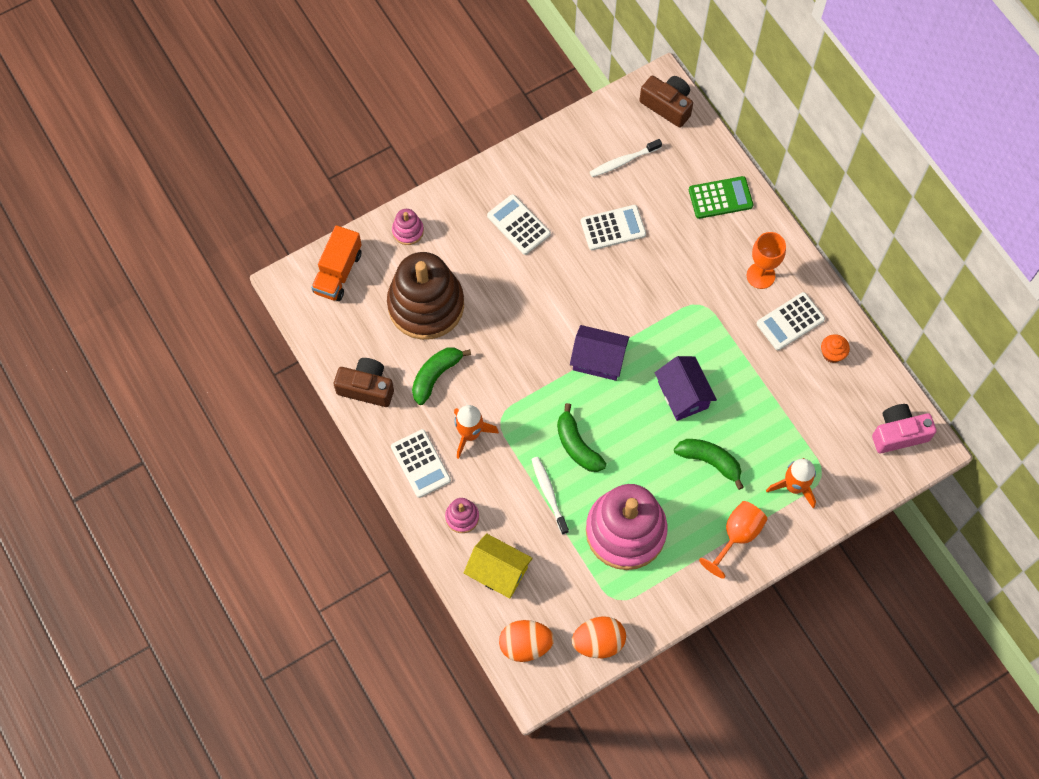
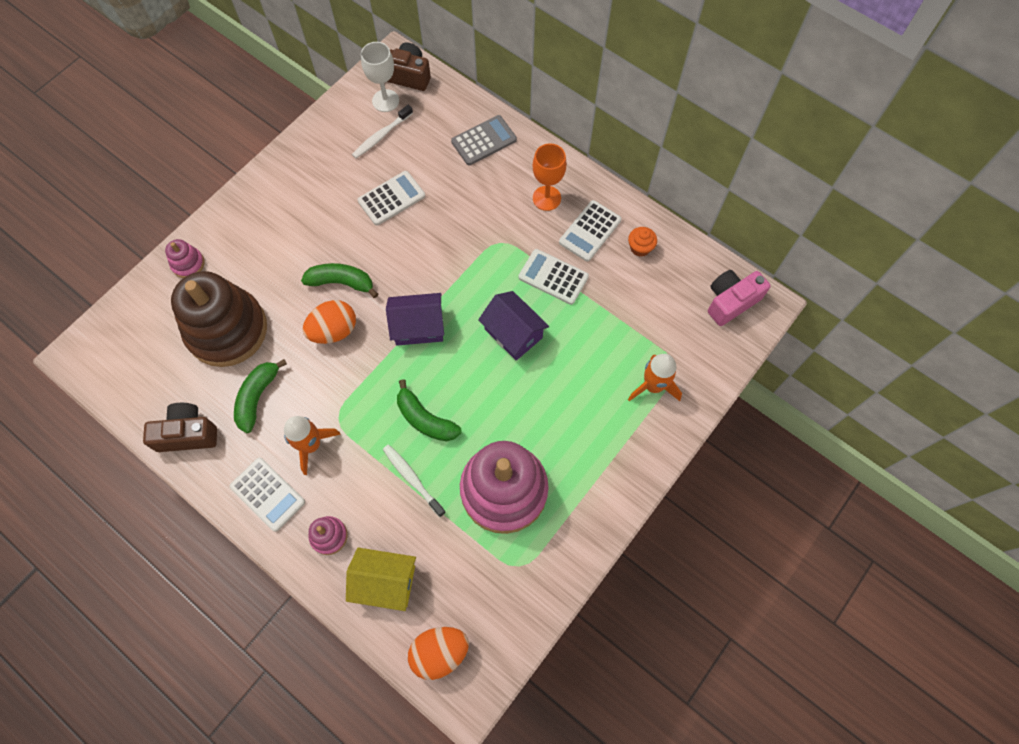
camera: 20 degrees left, 0 degrees up
orange truck [311,225,362,301] -> none
white calculator [487,194,551,255] -> white calculator moved to [518,249,589,305]
orange egg [572,616,626,658] -> orange egg moved to [303,300,356,344]
green banana [674,439,744,490] -> green banana moved to [301,263,378,298]
green calculator [689,176,753,219] -> grey calculator [451,115,517,165]
orange goblet [699,501,767,579] -> none
none -> white goblet [361,42,399,112]

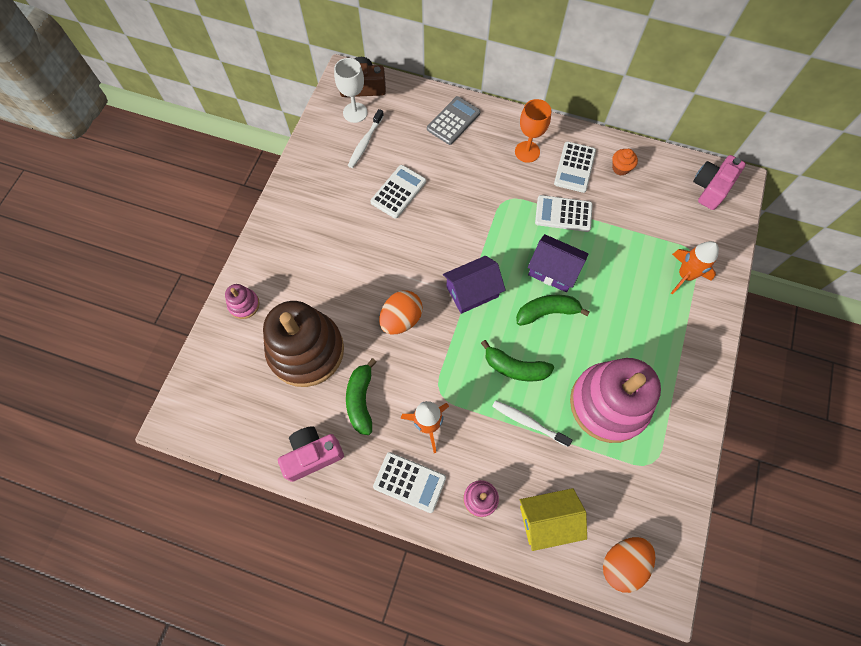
camera: 20 degrees left, 0 degrees up
brown camera [143,403,217,452] -> pink camera [278,426,344,482]
green banana [301,263,378,298] -> green banana moved to [516,295,590,326]

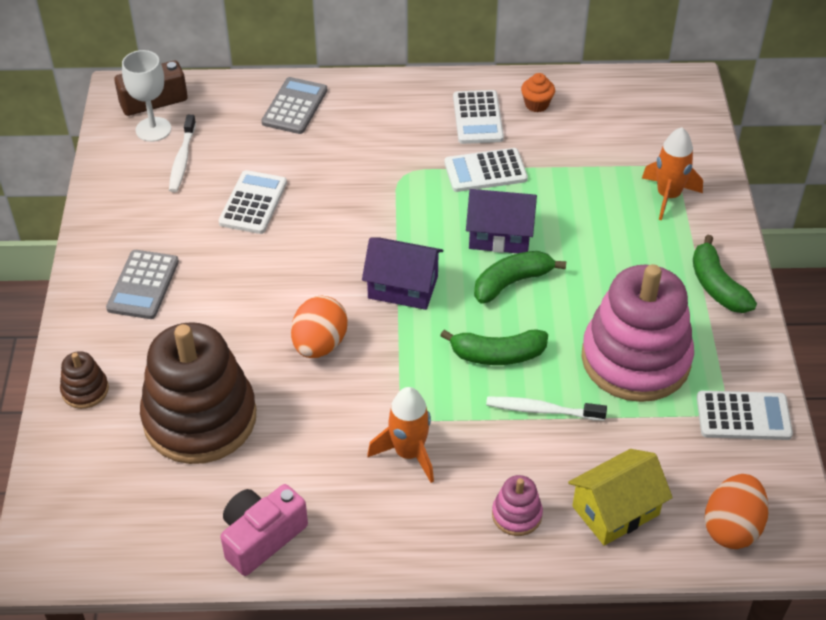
camera: 20 degrees left, 20 degrees down
pink stacking toy [225,284,260,319] -> brown stacking toy [60,351,109,409]
green banana [346,358,376,435] -> green banana moved to [693,235,757,313]
white calculator [373,452,446,513] -> white calculator moved to [697,391,793,440]
purple house [443,256,506,314] -> purple house turned 60 degrees clockwise [362,237,443,310]
orange goblet [515,99,551,163] -> none
pink camera [693,155,746,210] -> none
none -> grey calculator [106,250,179,319]

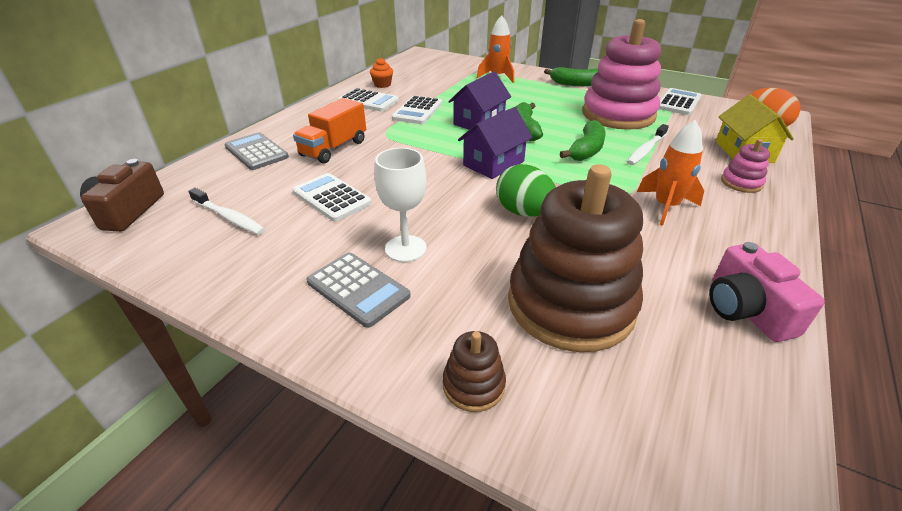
camera: 60 degrees left, 10 degrees down
white goblet [122,50,171,142] -> white goblet moved to [374,148,427,262]
orange egg [291,296,348,358] -> green egg [496,164,556,217]
none -> orange truck [293,98,366,164]

